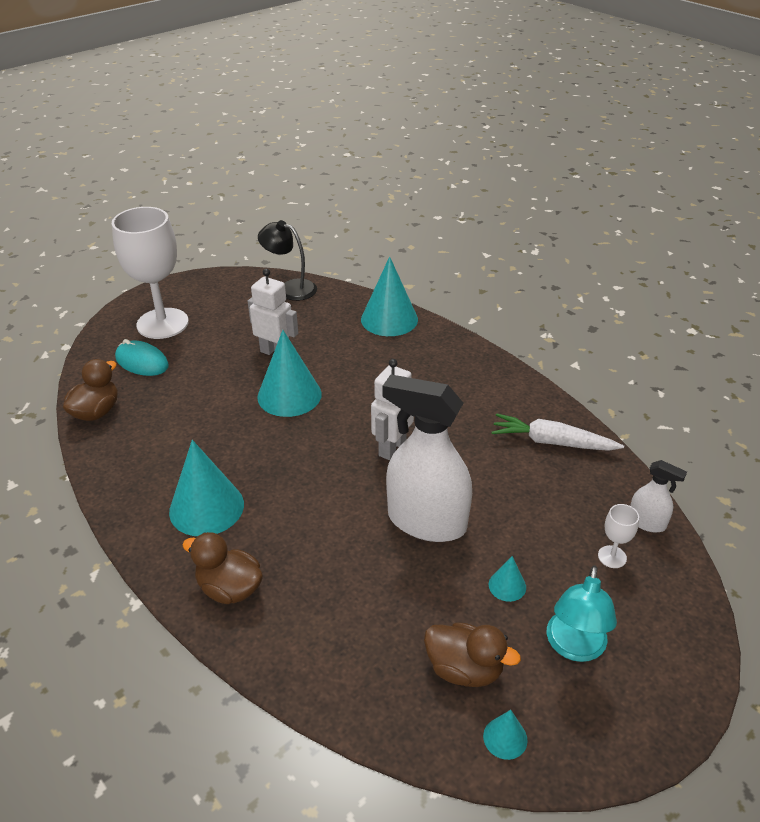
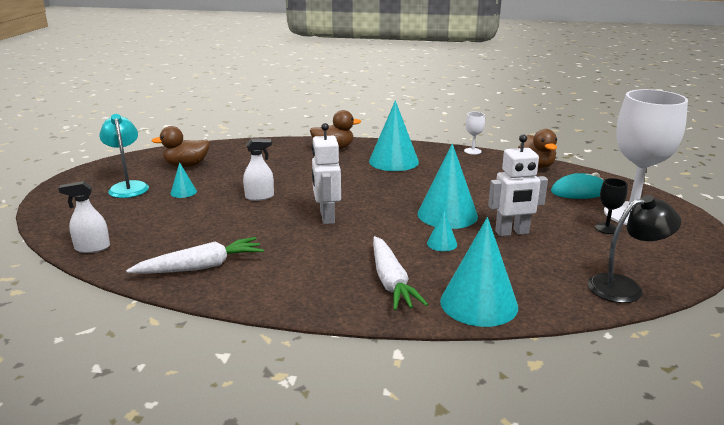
camera: 140 degrees right, 15 degrees down
white spray bottle [382,374,472,542] -> white spray bottle [243,138,274,201], size x0.46
turquoise cone [483,710,528,760] -> turquoise cone moved to [427,210,457,251]
white goblet [598,504,639,568] -> white goblet moved to [464,112,485,155]
none -> white carrot [373,236,428,311]
none -> black goblet [595,178,628,234]

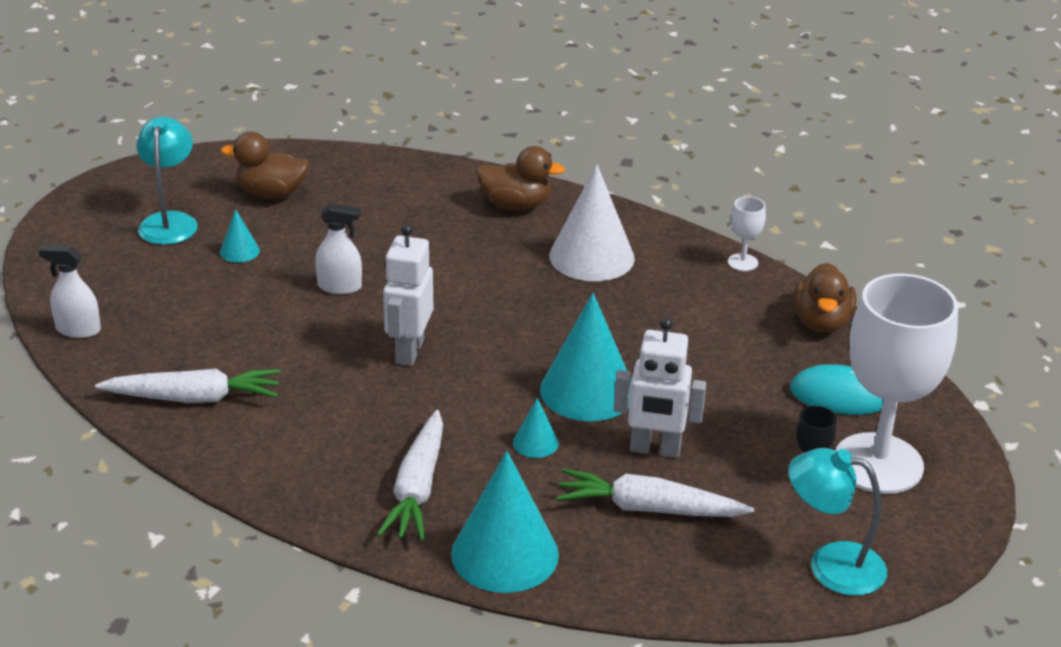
camera: 20 degrees right, 10 degrees up
turquoise cone [369,100,419,171] -> white cone [549,164,635,281]
black lamp [587,195,681,303] -> none
none -> white carrot [556,469,754,517]
none -> turquoise lamp [788,448,887,596]

